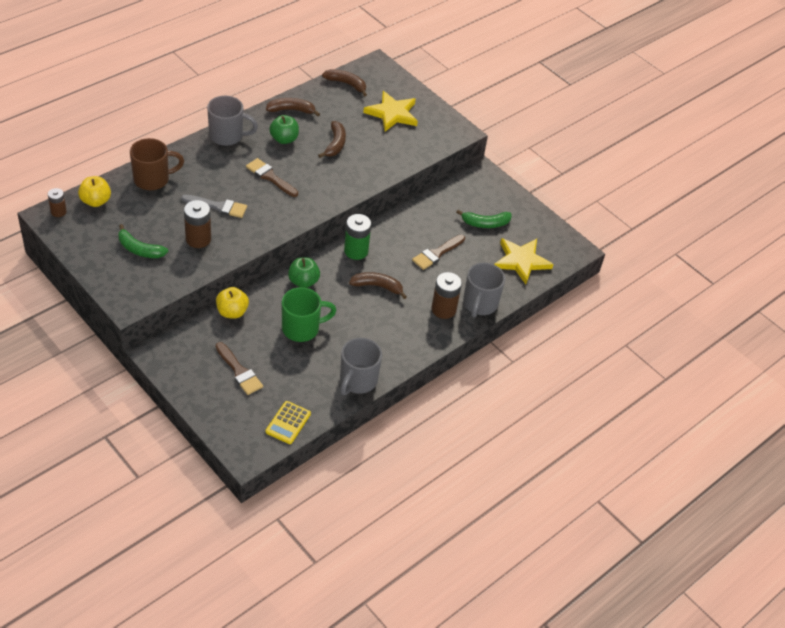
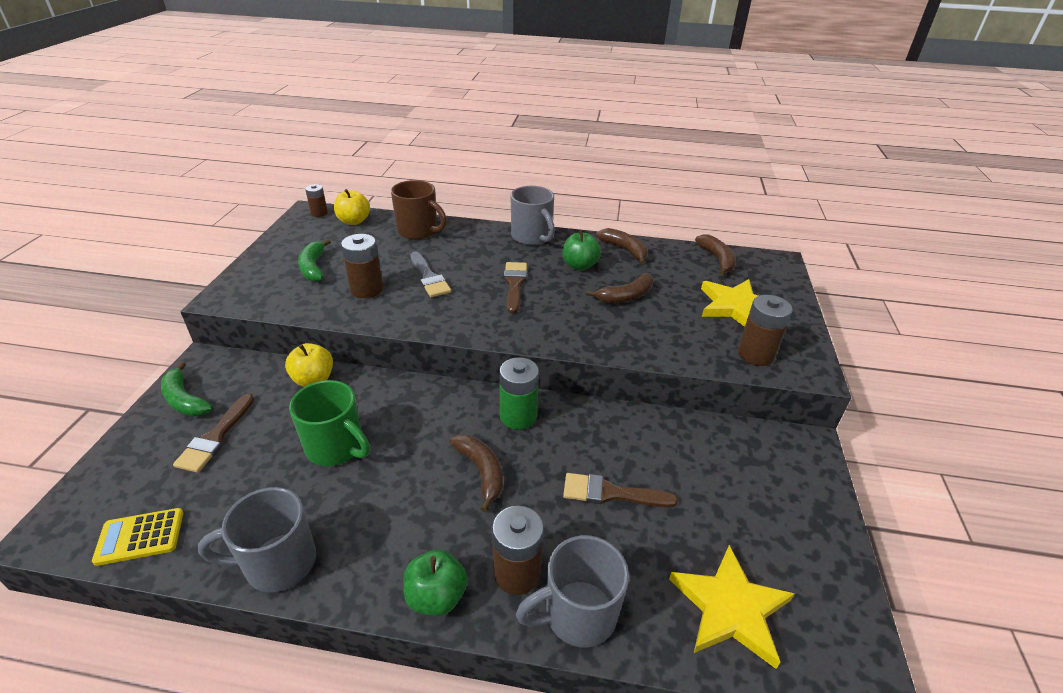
camera: 55 degrees right, 10 degrees down
green apple [288,257,320,288] -> green apple moved to [403,550,467,616]
green banana [456,210,512,228] -> green banana moved to [161,362,213,416]
none -> brown battery [738,295,793,366]

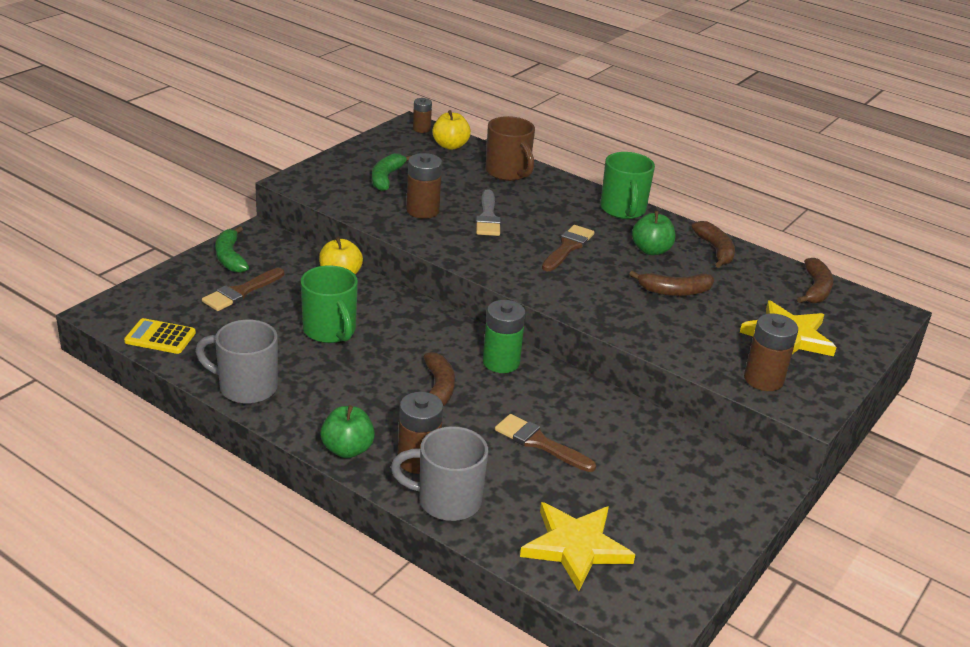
camera: 25 degrees right, 5 degrees down
grey mug [510,186,555,245] -> green mug [600,152,655,219]

